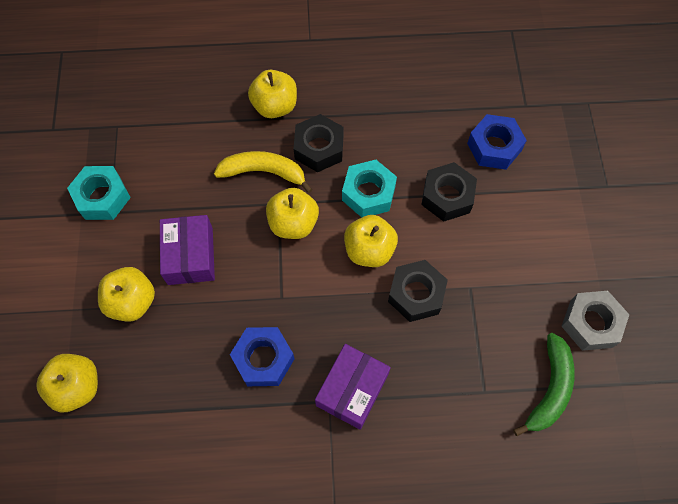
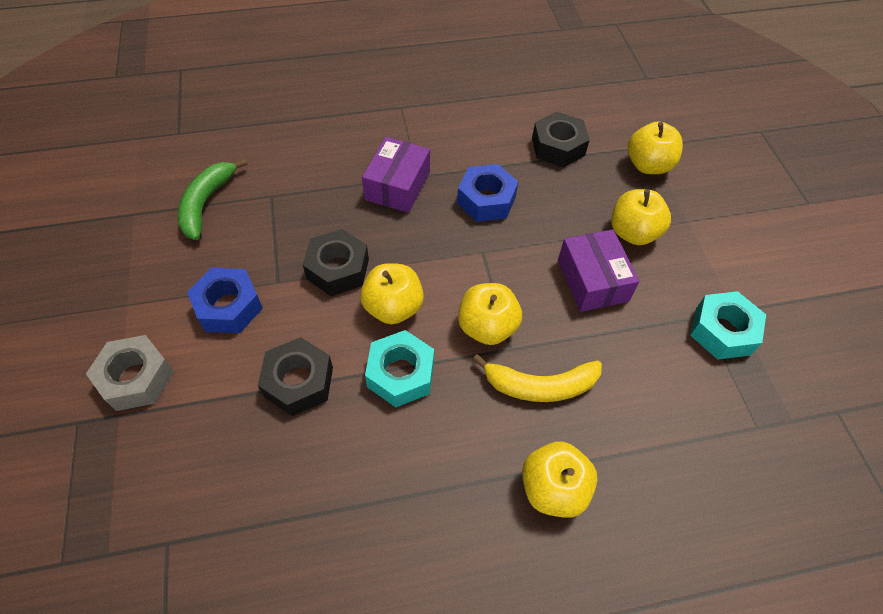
camera: 170 degrees right, 10 degrees down
black nut [294,114,343,172] -> black nut moved to [532,112,590,167]
blue nut [467,114,527,170] -> blue nut moved to [187,268,263,333]
grey nut [561,291,629,351] -> grey nut moved to [86,335,174,411]

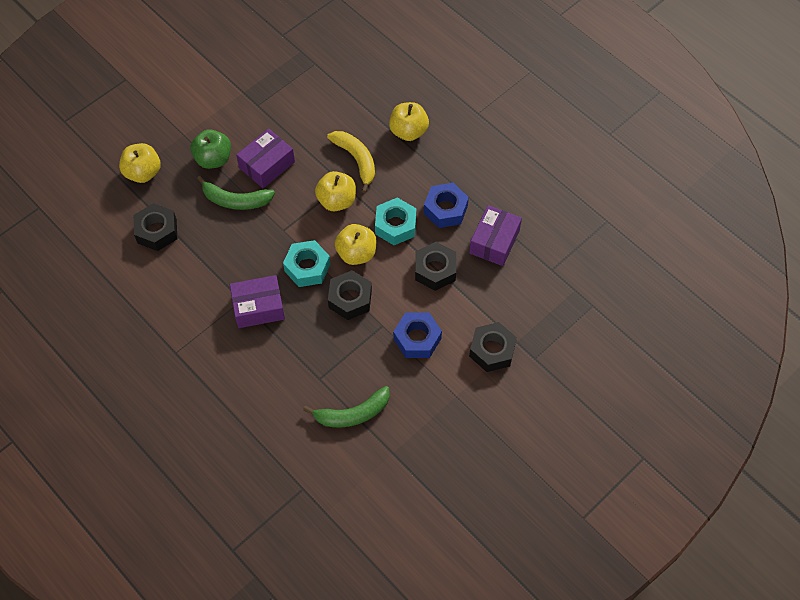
camera: 120 degrees left, 5 degrees up
grey nut [86,335,174,411] -> black nut [469,322,517,372]
blue nut [457,164,518,222] -> blue nut moved to [424,183,469,228]
yellow apple [611,189,671,245] -> green apple [191,129,231,169]
turquoise nut [690,291,766,360] -> turquoise nut moved to [283,240,330,287]
none -> green banana [197,176,275,210]
none -> purple box [469,205,522,266]

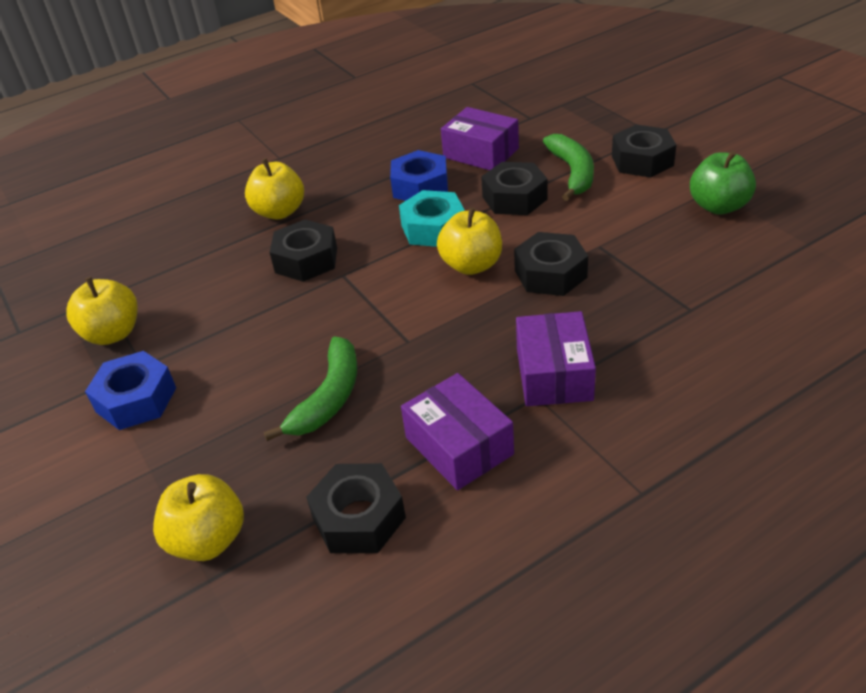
camera: 75 degrees left, 20 degrees down
green apple [191,129,231,169] -> green apple moved to [690,150,756,214]
purple box [236,129,295,188] -> purple box moved to [401,373,514,490]
turquoise nut [283,240,330,287] -> none
green banana [303,386,390,427] -> green banana moved to [543,134,594,201]
yellow apple [315,171,356,211] -> yellow apple moved to [66,277,138,345]
yellow banana [327,131,375,193] -> black nut [269,219,337,282]
blue nut [393,312,442,358] -> blue nut moved to [85,351,176,430]

